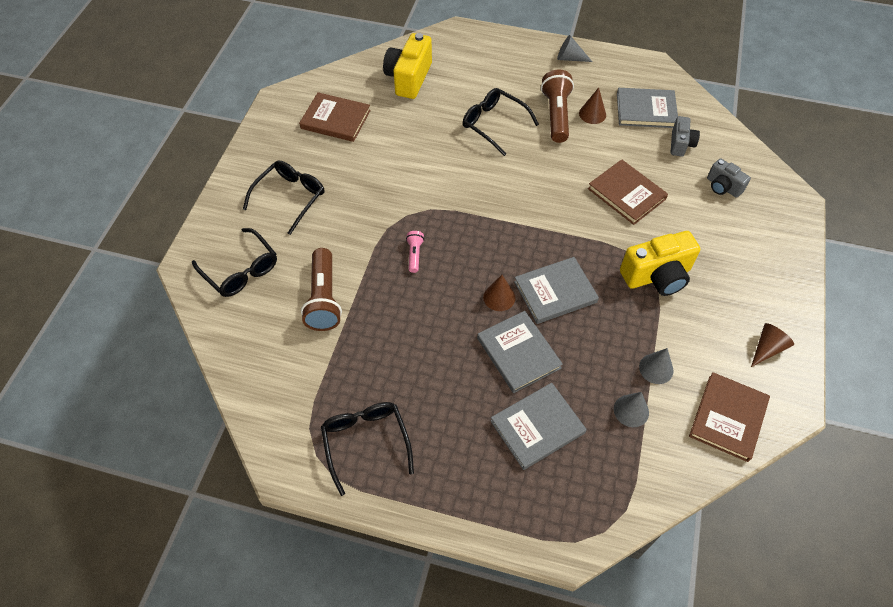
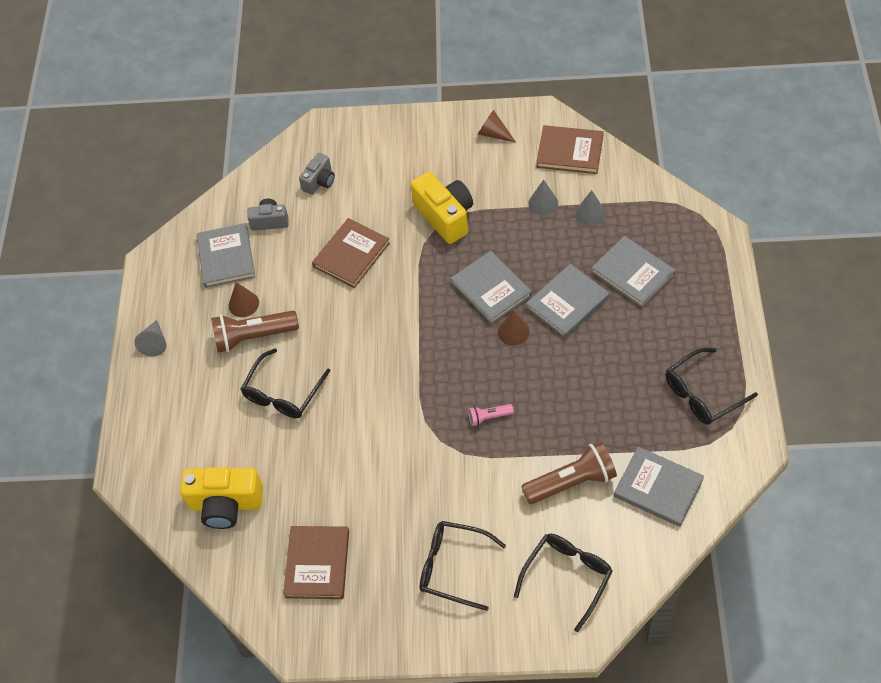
camera: 100 degrees left, 0 degrees up
none -> grey book [614,447,704,527]

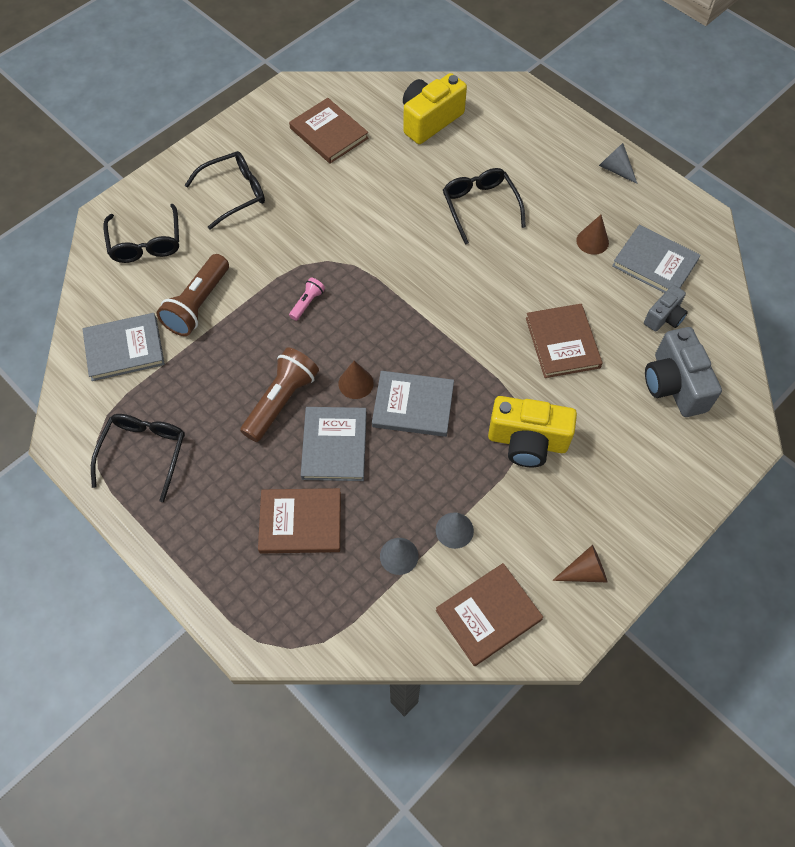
camera: 130 degrees right, 5 degrees up
brown flashlight [211,311,299,353] -> brown flashlight moved to [240,347,319,442]
grey camera [299,153,335,195] -> grey camera [645,327,722,417], size x1.73
grey book [591,236,676,308] -> brown book [258,488,341,553]

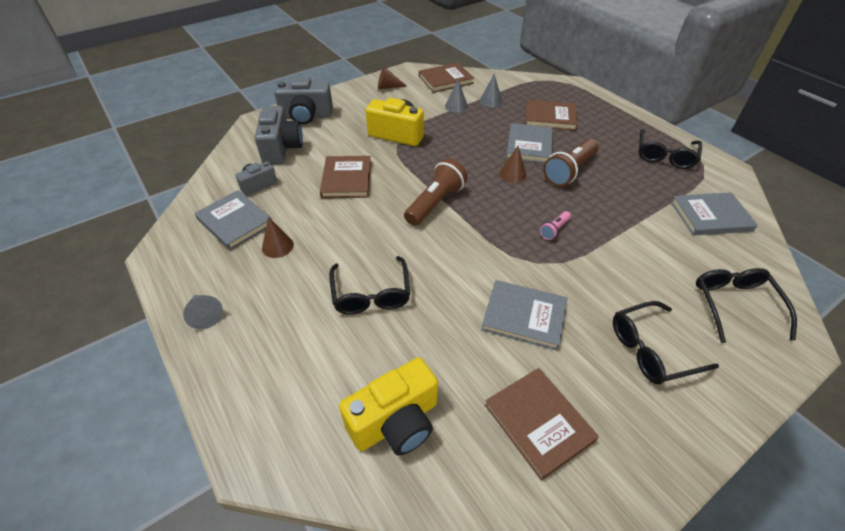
camera: 170 degrees left, 15 degrees down
brown flashlight [157,254,229,336] -> brown flashlight moved to [404,158,468,226]
grey book [372,371,454,437] -> grey book moved to [481,280,567,351]
none -> grey camera [274,77,333,125]

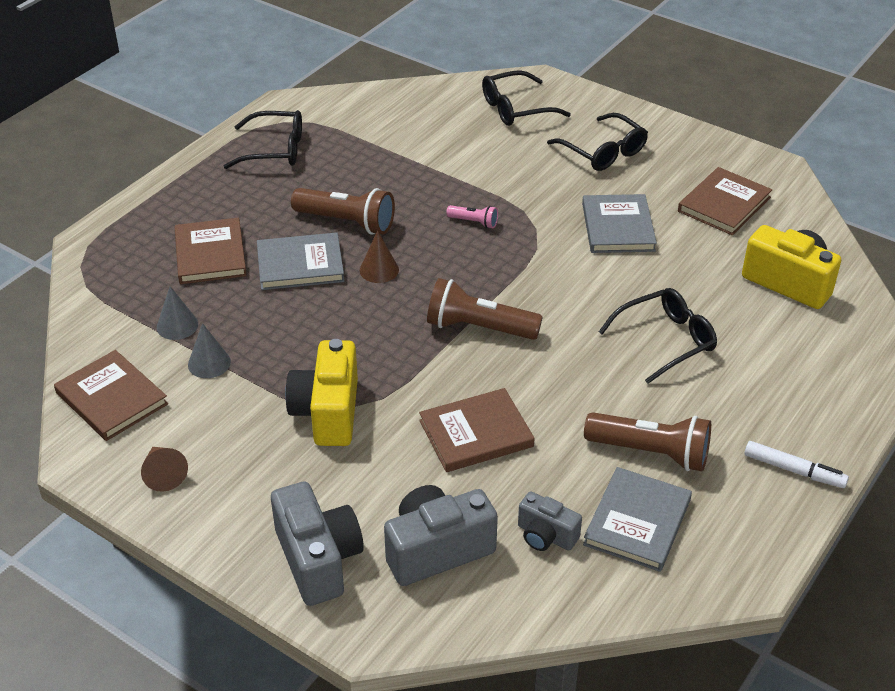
camera: 110 degrees left, 5 degrees down
grey cone [183,295,223,329] -> white marker [744,441,849,488]
brown cone [262,217,294,258] -> brown flashlight [584,412,711,471]
grey book [671,192,758,235] -> none

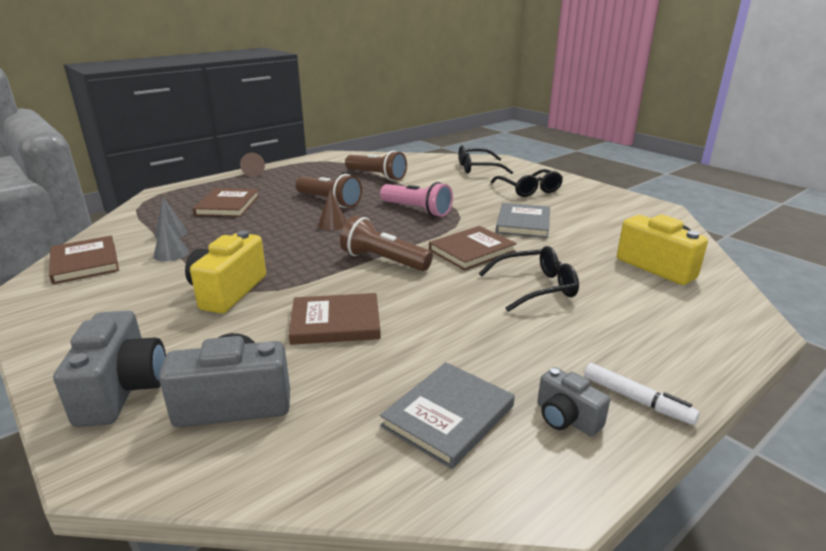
camera: 15 degrees right, 15 degrees down
brown cone [141,447,188,492] -> brown cone moved to [240,153,265,177]
black glasses [224,110,302,169] -> none
grey book [257,232,344,290] -> none
pink flashlight [446,205,498,228] -> pink flashlight [380,182,453,217], size x2.02
grey camera [518,491,582,551] -> grey camera moved to [537,367,610,436]
brown flashlight [584,412,711,471] -> brown flashlight moved to [345,150,407,181]
brown book [678,167,772,236] -> brown book moved to [429,226,517,270]

